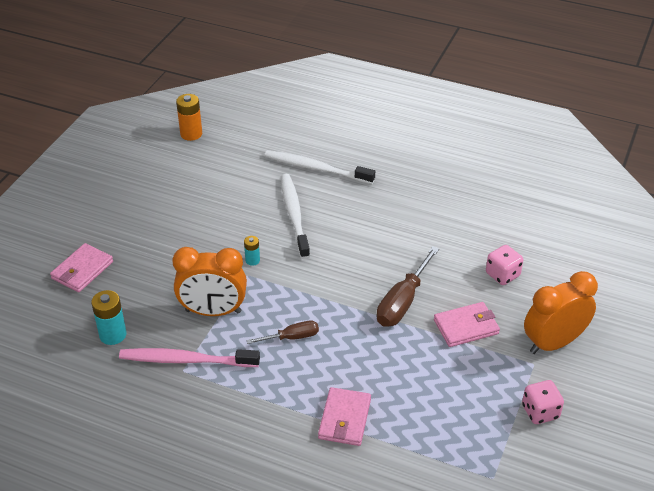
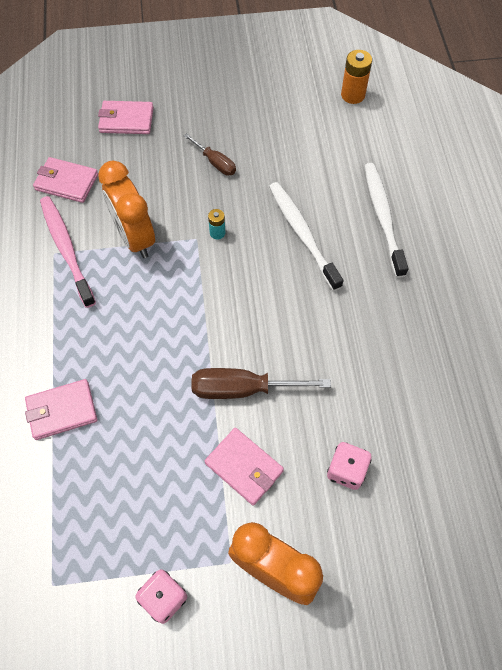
camera: 60 degrees right, 20 degrees up
turquoise battery [91,290,127,345] -> pink wallet [33,157,98,203]
brown screwdriver [247,320,319,344] -> brown screwdriver moved to [184,133,236,176]
white toothbrush [281,174,310,259] -> white toothbrush turned 75 degrees counterclockwise [269,182,344,291]

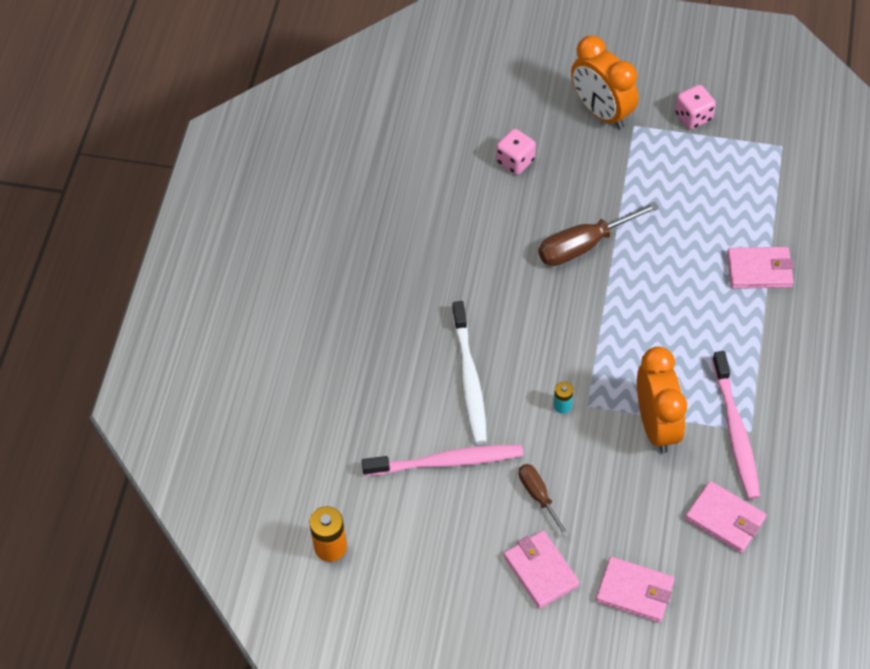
camera: 160 degrees left, 5 degrees down
brown screwdriver [192,368,331,399] -> brown screwdriver turned 135 degrees clockwise [538,202,659,266]
pink wallet [205,428,284,505] -> pink wallet moved to [504,530,580,609]
white toothbrush [364,163,408,278] -> none
none -> pink toothbrush [362,445,523,476]

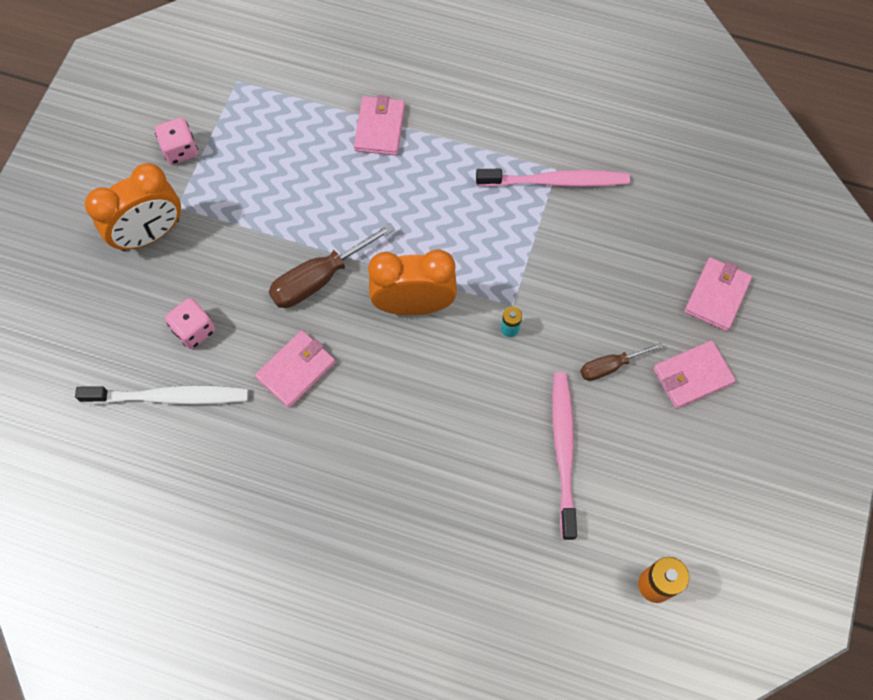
camera: 85 degrees left, 10 degrees up
white toothbrush [452,301,487,444] -> white toothbrush moved to [75,385,248,405]
brown screwdriver [538,202,659,266] -> brown screwdriver turned 75 degrees clockwise [269,223,395,308]
orange clock [637,346,687,453] -> orange clock moved to [368,249,457,315]
pink wallet [685,481,766,553] -> pink wallet moved to [255,330,335,408]

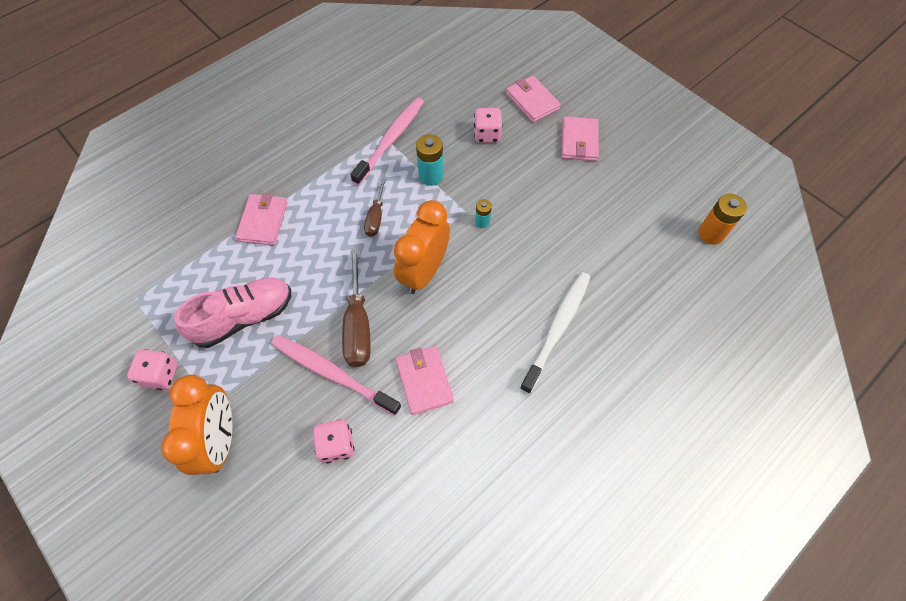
camera: 60 degrees left, 5 degrees down
white toothbrush [75,385,248,405] -> white toothbrush moved to [520,272,590,394]
pink wallet [354,95,405,155] -> pink wallet turned 60 degrees clockwise [235,193,288,245]
pink toothbrush [552,372,577,540] -> pink toothbrush moved to [272,335,401,416]
brown screwdriver [580,342,663,381] -> brown screwdriver moved to [364,178,386,237]
none -> pink shoe [174,278,291,348]
none -> turquoise battery [416,134,443,186]
none -> pink dice [474,108,502,143]

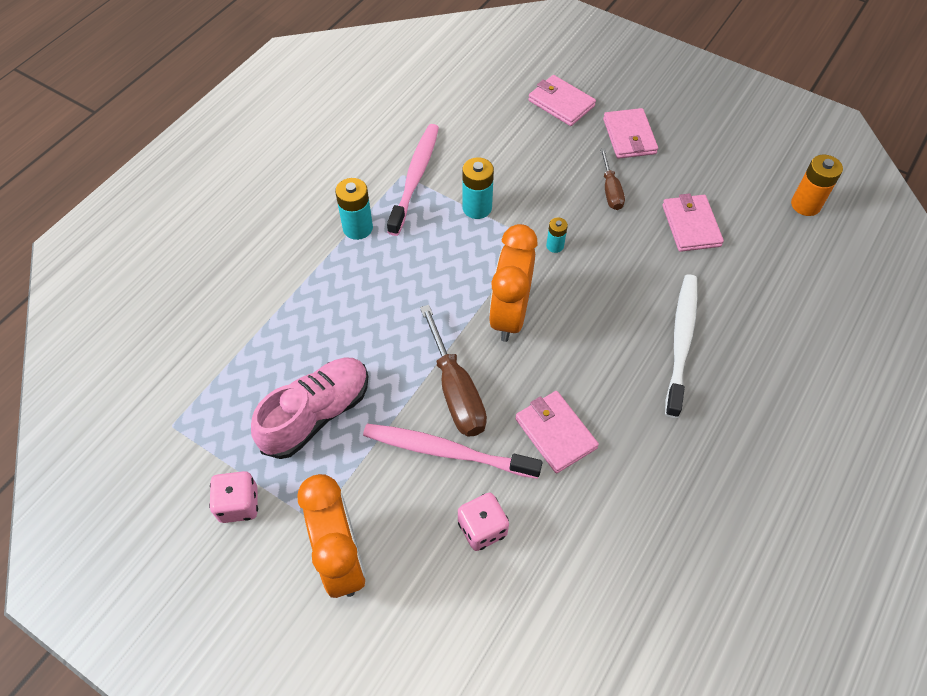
camera: 15 degrees left, 5 degrees down
pink wallet [235,193,288,245] -> pink wallet moved to [662,193,724,252]
brown screwdriver [364,178,386,237] -> brown screwdriver moved to [600,148,625,210]
pink dice [474,108,502,143] -> none
none -> turquoise battery [335,178,373,240]

